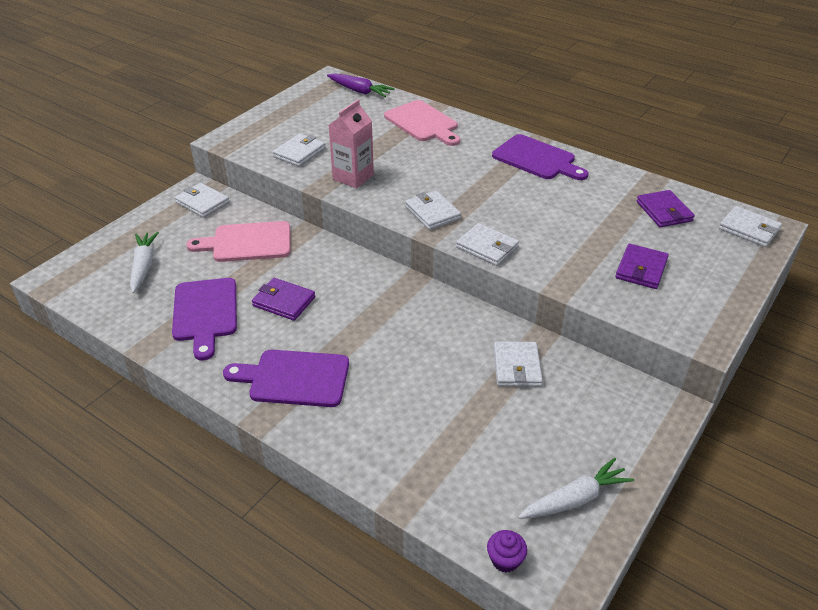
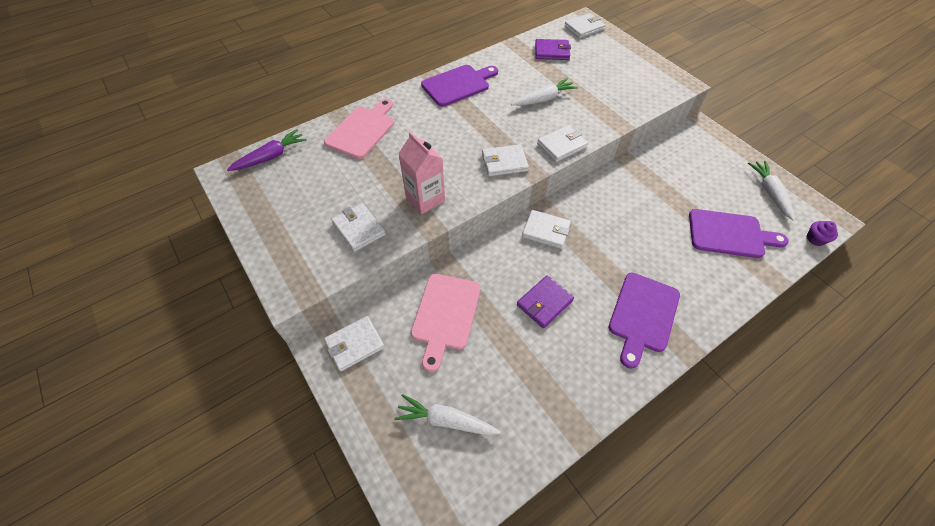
camera: 70 degrees left, 15 degrees up
purple cutting board [172,278,237,360] -> purple cutting board moved to [689,209,789,258]
pink cutting board [384,100,460,146] -> pink cutting board turned 45 degrees counterclockwise [324,98,394,159]
white wallet [493,341,543,387] -> white wallet moved to [522,210,571,249]
purple wallet [615,244,669,289] -> none
none -> white carrot [511,78,578,106]

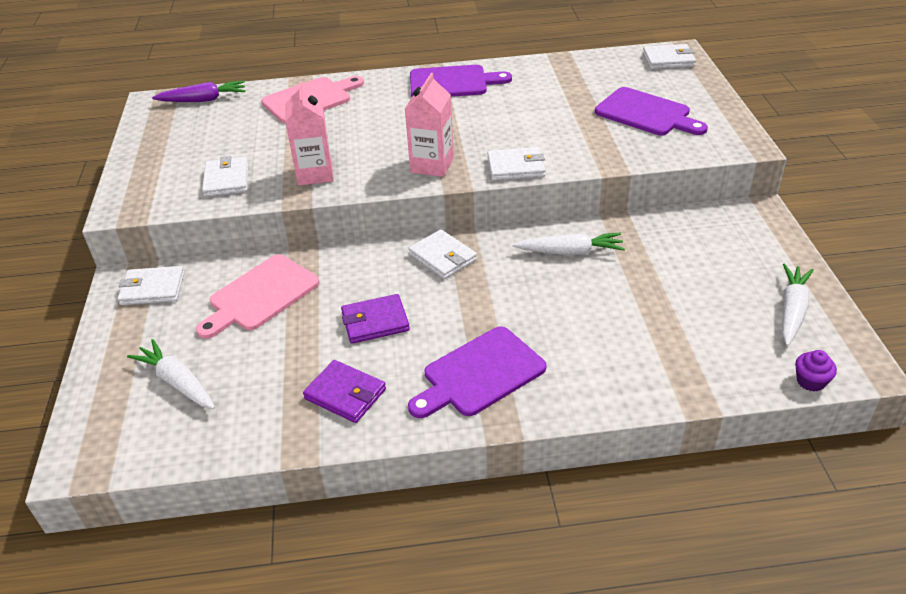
camera: 30 degrees right, 15 degrees down
white wallet [482,144,529,176] -> pink carton [405,73,454,177]
white carrot [511,78,578,106] -> white carrot moved to [512,233,625,255]
purple wallet [535,39,571,60] -> purple wallet moved to [303,360,386,423]
purple cutting board [689,209,789,258] -> purple cutting board moved to [595,87,708,135]

